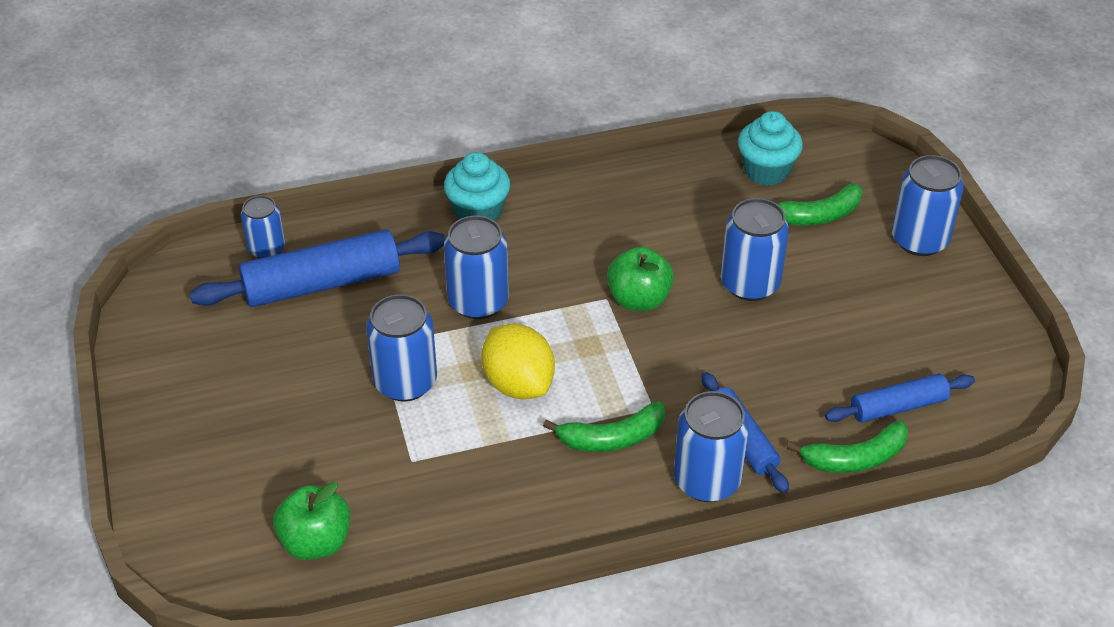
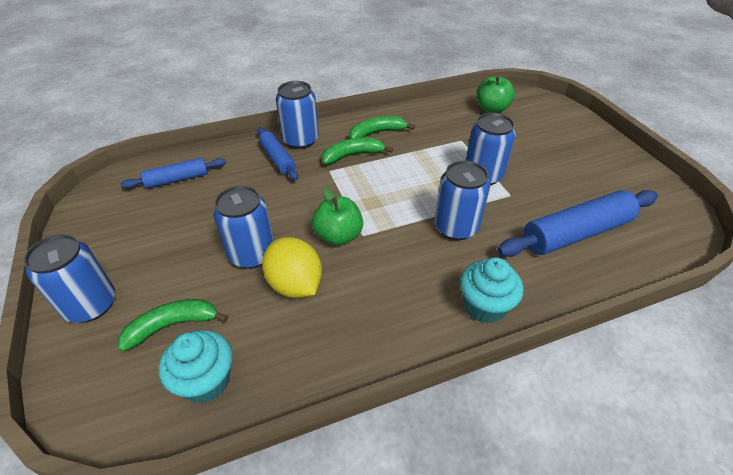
camera: 175 degrees right, 0 degrees up
blue can [241,195,285,259] -> none
yellow lemon [481,323,555,399] -> yellow lemon moved to [262,237,322,298]
green banana [787,420,908,473] -> green banana moved to [349,116,415,139]

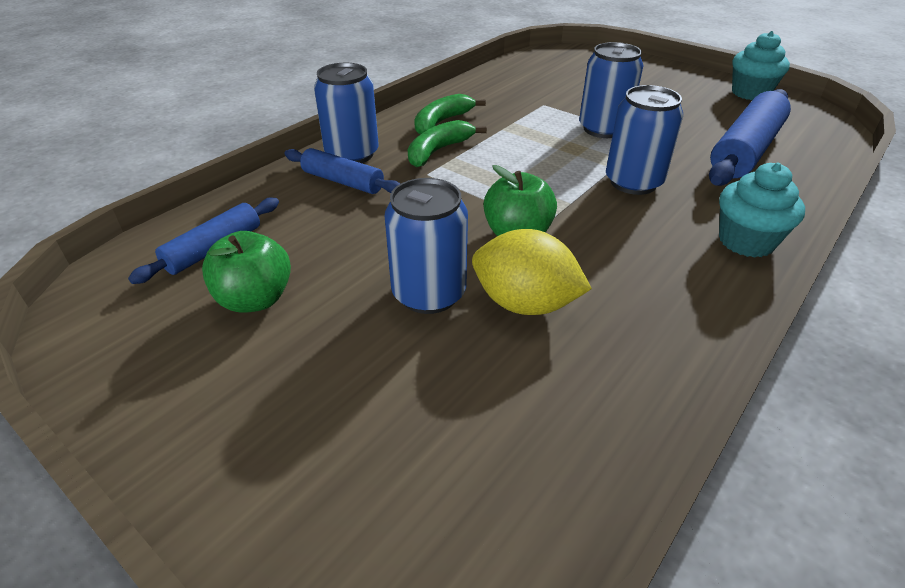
camera: 30 degrees left, 5 degrees down
blue can [24,234,115,323] -> none
green banana [118,299,228,352] -> none
turquoise cupcake [158,330,232,403] -> turquoise cupcake moved to [732,31,790,100]
green apple [477,76,515,113] -> green apple moved to [202,231,291,313]

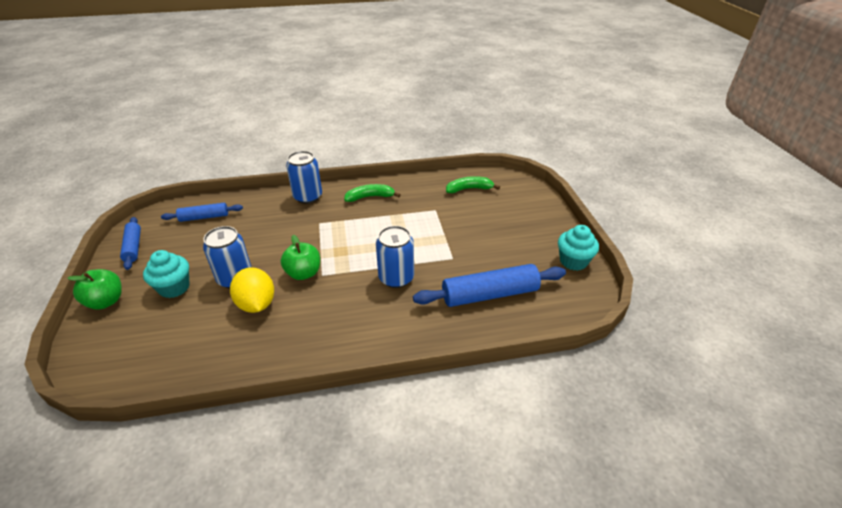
camera: 40 degrees right, 0 degrees up
green apple [202,231,291,313] -> green apple moved to [67,269,122,310]
blue rolling pin [284,148,400,194] -> blue rolling pin moved to [120,217,141,270]
green banana [408,120,487,167] -> green banana moved to [446,176,500,193]
blue can [579,42,644,138] -> none
turquoise cupcake [719,162,805,258] -> turquoise cupcake moved to [143,250,190,298]

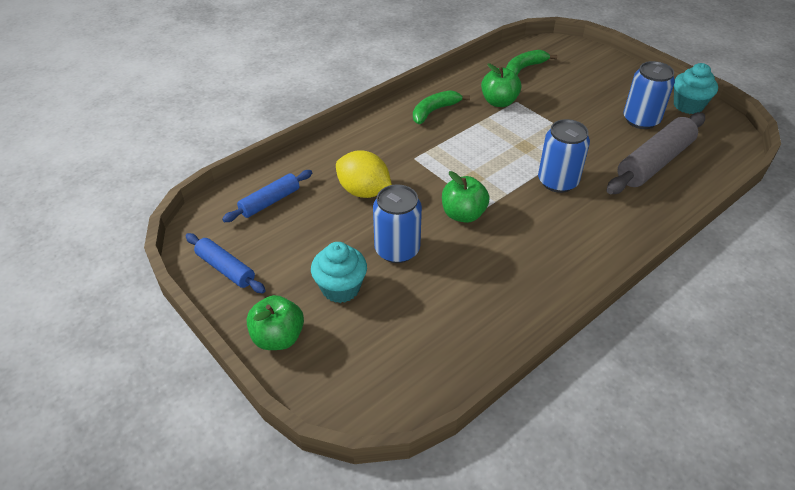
camera: 30 degrees left, 5 degrees up
yellow lemon [230,267,274,313] -> yellow lemon moved to [336,150,392,198]
blue can [286,151,322,204] -> blue can moved to [624,61,675,129]
blue rolling pin [413,264,566,307] -> grey rolling pin [607,112,705,194]
none -> green apple [481,63,521,107]

